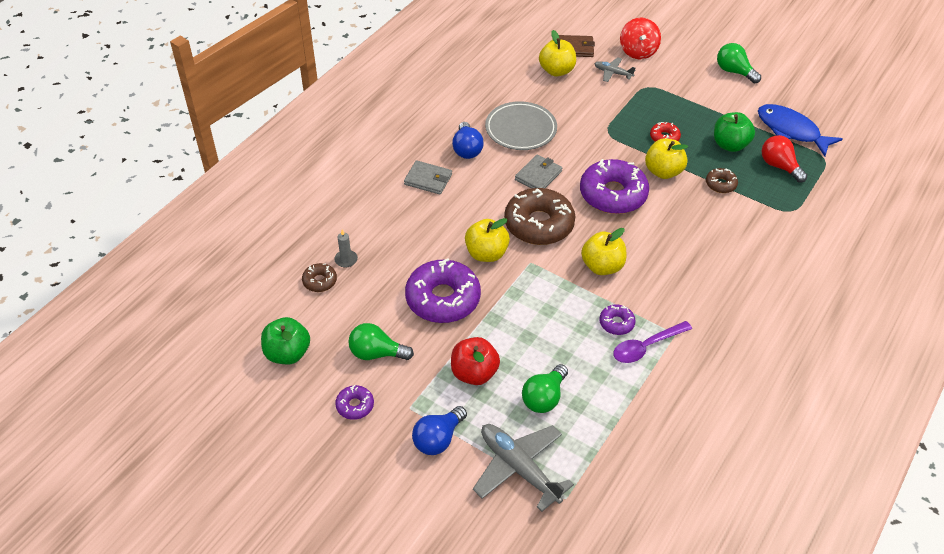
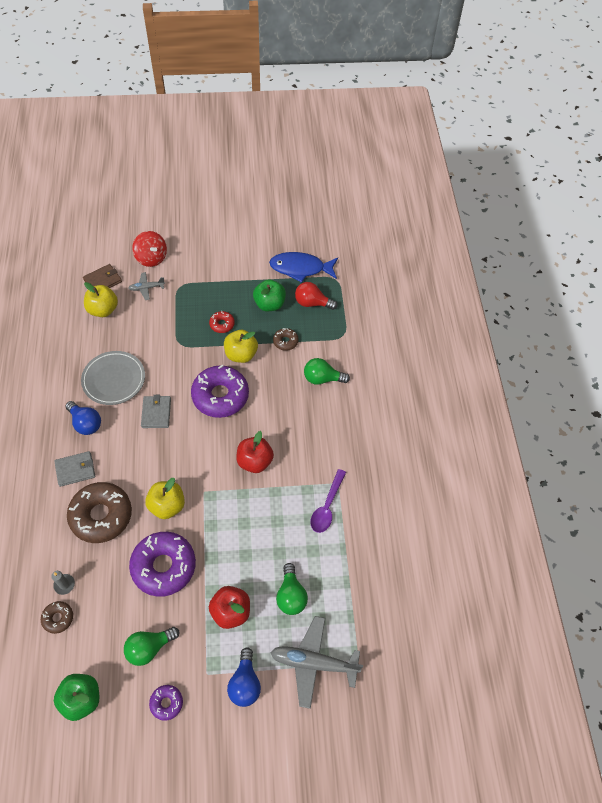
camera: 40 degrees left, 10 degrees up
brown donut [504,188,575,245] -> brown donut moved to [67,482,132,543]
yellow apple [581,228,626,275] -> red apple [236,431,274,473]
purple donut [599,304,635,335] -> none
green light bulb [717,43,761,83] -> green light bulb moved to [304,358,350,385]

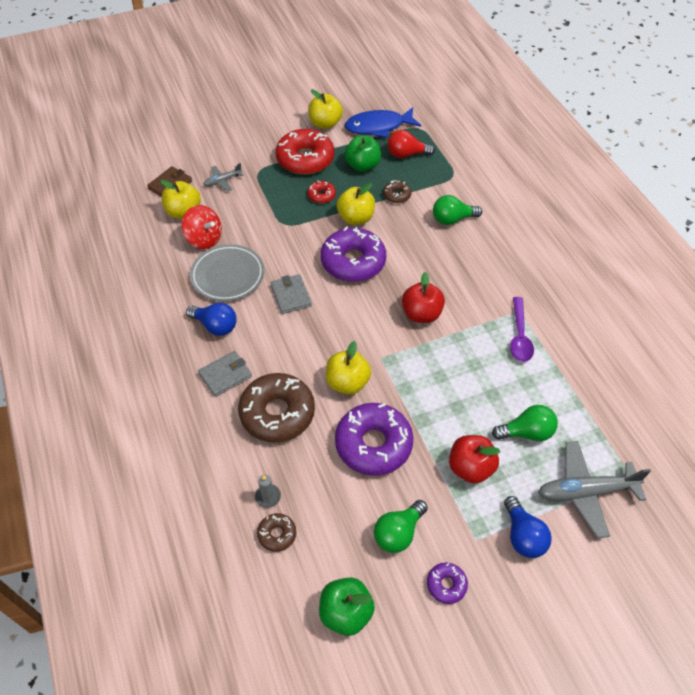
camera: 15 degrees left, 5 degrees down
red spinning top [132,231,167,267] -> red spinning top moved to [182,205,222,249]
green light bulb [276,563,308,615] -> green light bulb turned 75 degrees counterclockwise [492,405,558,441]
none -> red donut [276,129,334,175]
none -> yellow apple [308,89,343,129]

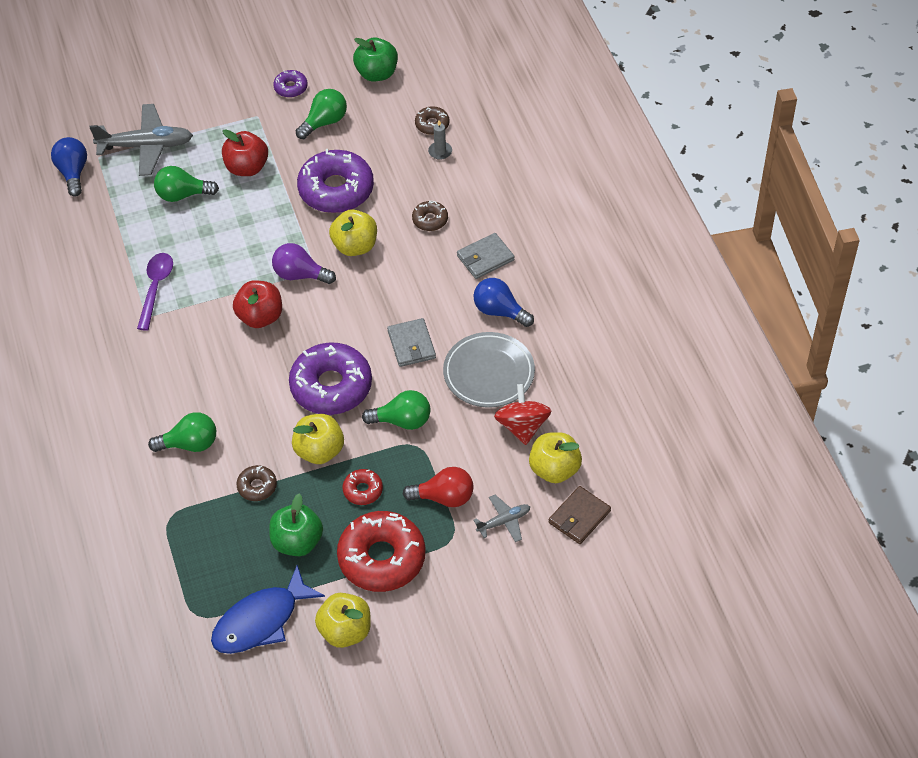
camera: 175 degrees left, 0 degrees up
red spinning top [182,205,222,249] -> red spinning top turned 45 degrees clockwise [494,384,551,445]
brown donut [238,373,315,443] -> brown donut [412,201,448,231], size x0.47
blue fish [345,107,421,138] -> blue fish turned 150 degrees clockwise [211,565,325,654]
red light bulb [388,130,435,158] -> red light bulb moved to [403,467,474,507]
blue light bulb [504,496,552,558] -> blue light bulb moved to [51,137,87,197]
none -> purple light bulb [272,243,336,284]
none -> green light bulb [362,390,430,430]

